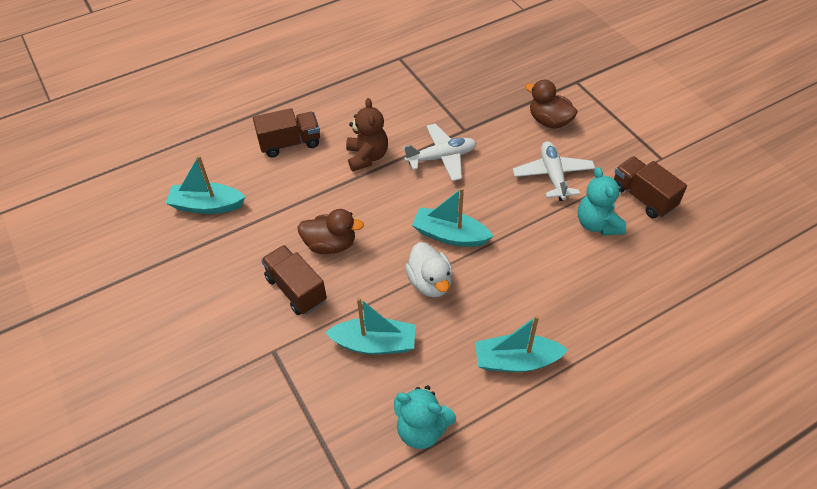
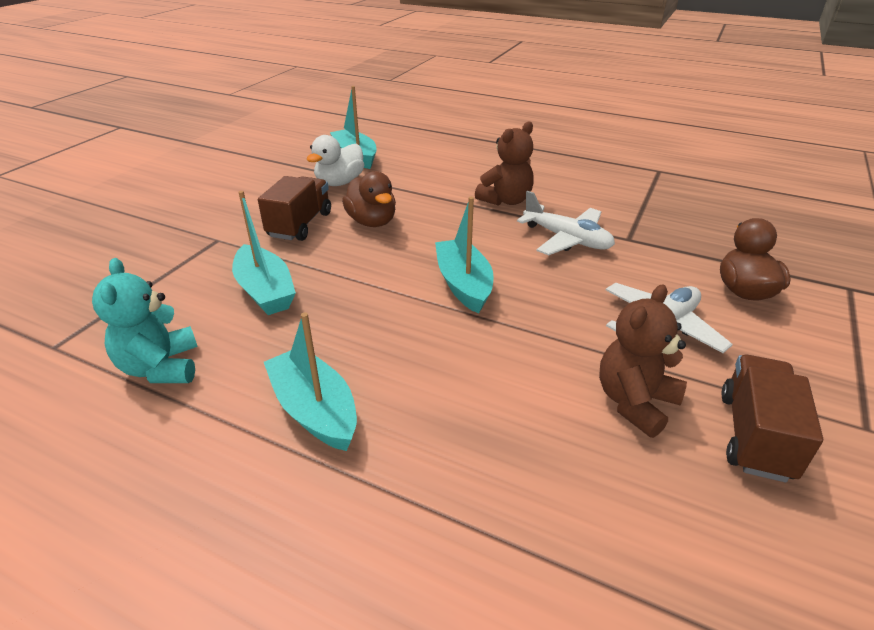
camera: 55 degrees right, 15 degrees down
brown truck [253,108,320,157] -> none
white duck [405,242,452,297] -> white duck moved to [306,135,364,186]
turquoise teddy bear [578,167,626,235] -> brown teddy bear [599,284,687,438]

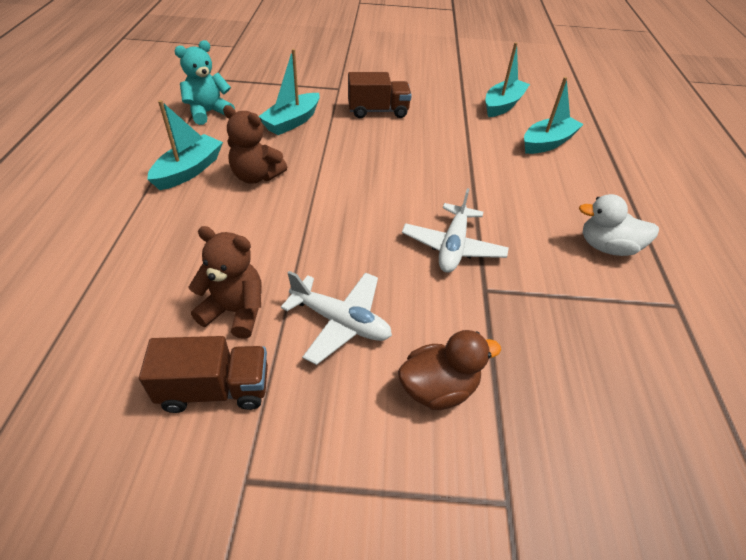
camera: 65 degrees right, 10 degrees up
white duck [306,135,364,186] -> white duck moved to [579,194,659,256]
brown duck [342,171,396,227] -> none
turquoise boat [435,197,494,314] -> turquoise boat moved to [524,77,584,154]
brown teddy bear [475,121,534,206] -> brown teddy bear moved to [223,105,287,184]

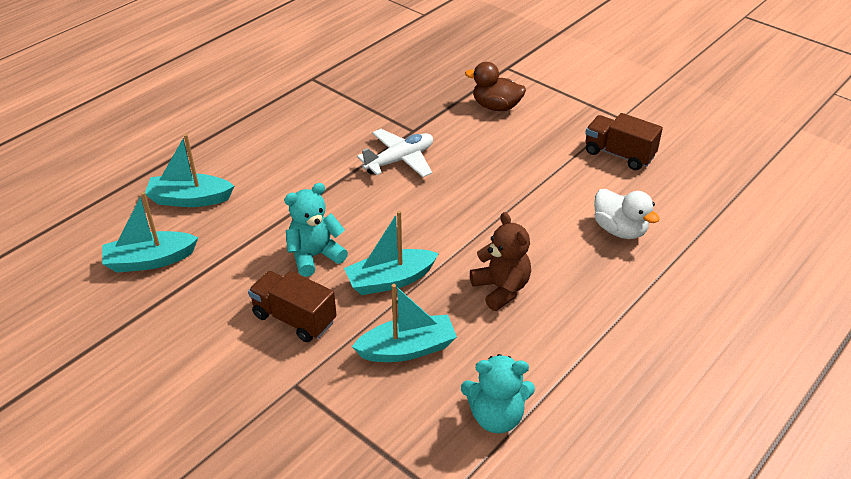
camera: 140 degrees left, 5 degrees down
turquoise boat [147,100,223,190] -> turquoise boat moved to [344,211,439,295]
brown teddy bear [188,226,262,339] -> none
white plane [281,271,392,365] -> none
white duck [579,194,659,256] -> white duck moved to [594,189,660,239]
none -> turquoise teddy bear [284,183,348,277]

